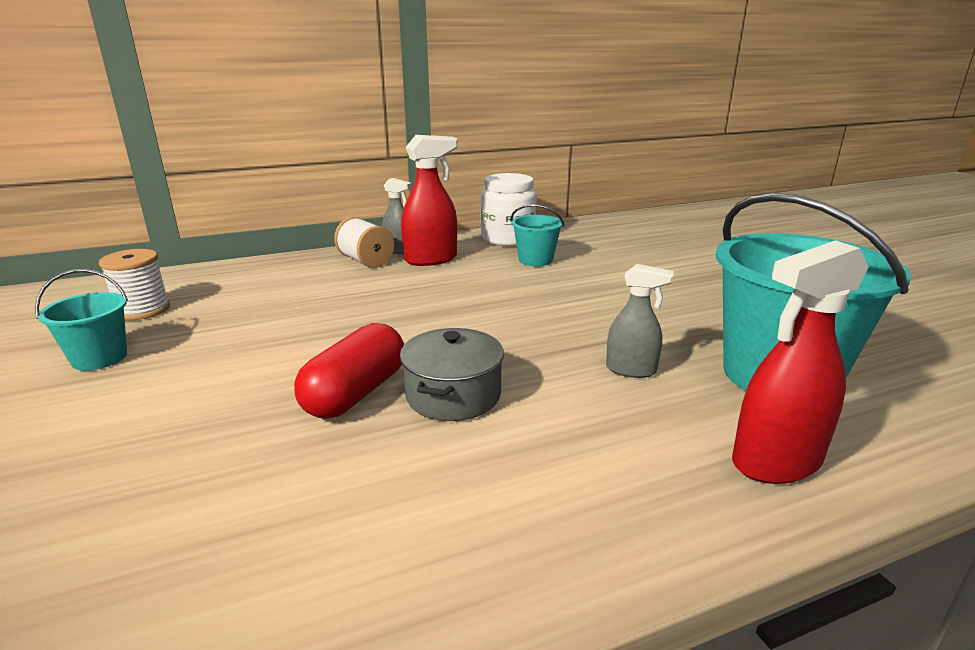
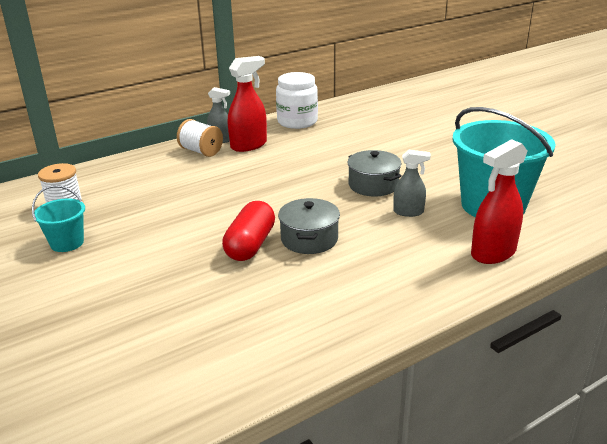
camera: 10 degrees left, 5 degrees up
turquoise bucket [511,204,564,266] -> none
none -> grey pot [348,150,402,196]

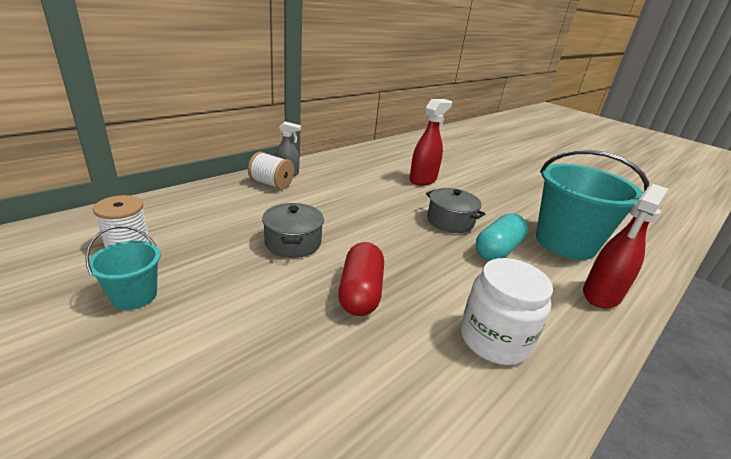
camera: 15 degrees left, 0 degrees up
red spray bottle [228,56,267,152] -> red spray bottle moved to [409,99,452,186]
white jar [276,72,318,129] -> white jar moved to [461,258,553,365]
grey pot [278,198,340,254] -> grey pot moved to [262,203,324,258]
grey spray bottle [393,150,431,217] -> turquoise capsule [476,213,528,261]

